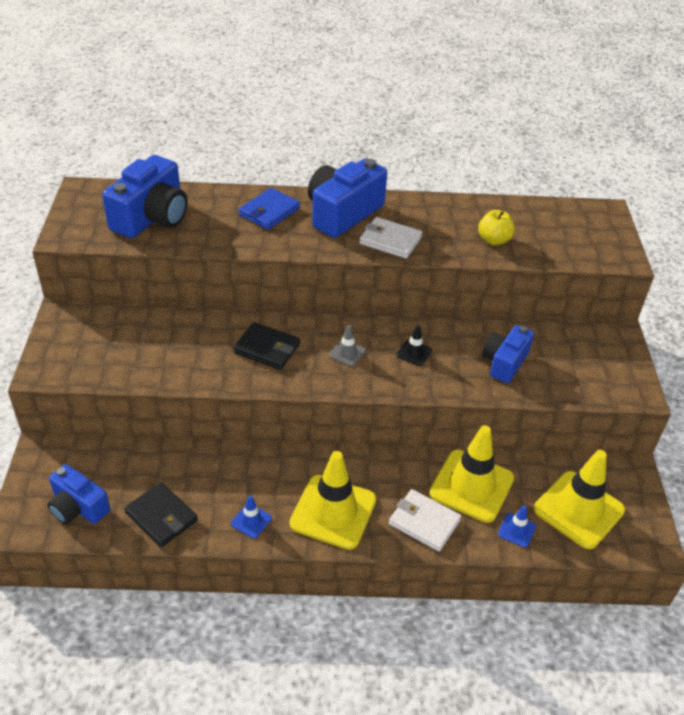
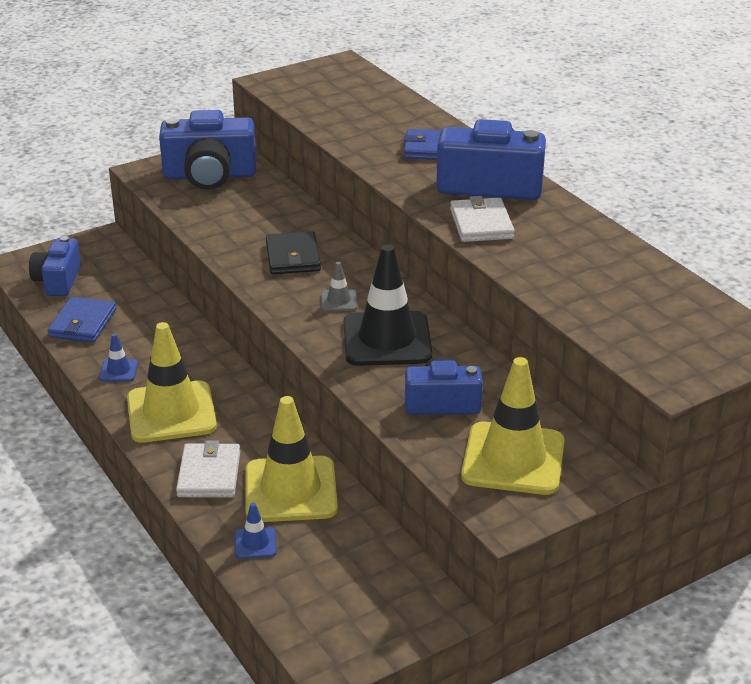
camera: 60 degrees right, 10 degrees down
blue camera [102,155,188,238] -> blue camera moved to [159,110,256,190]
black wallet [124,482,198,547] -> blue wallet [48,297,116,342]
black traffic cone [396,325,432,366] -> black traffic cone [343,244,432,366], size x2.29
yellow apple [478,210,515,245] -> none
yellow traffic cone [534,450,625,549] -> yellow traffic cone moved to [461,357,565,495]

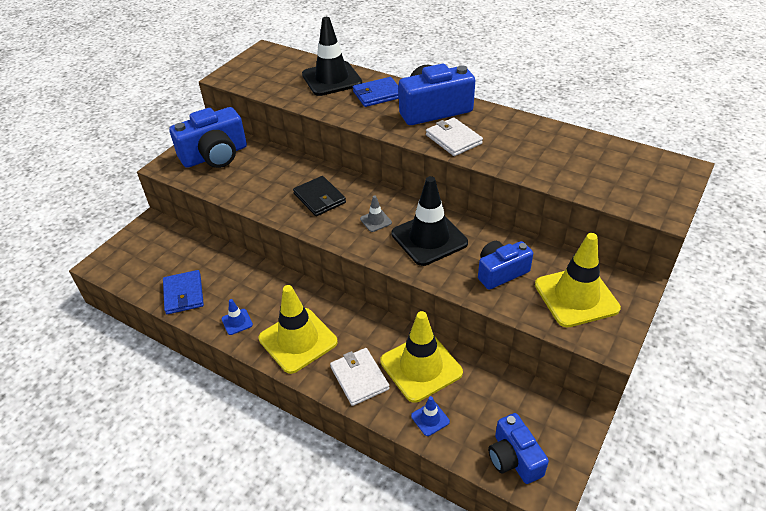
camera: 25 degrees left, 10 degrees up
blue camera [29,236,81,296] -> blue camera moved to [488,413,549,484]
none -> black traffic cone [302,17,362,96]

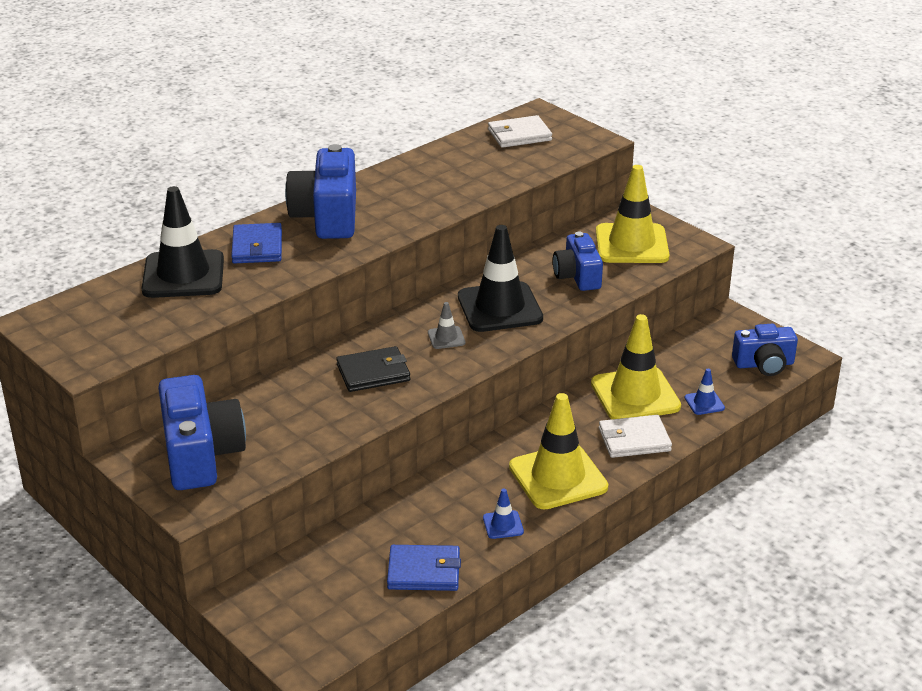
camera: 75 degrees left, 10 degrees down
white wallet [426,118,483,156] -> white wallet moved to [488,115,552,148]

